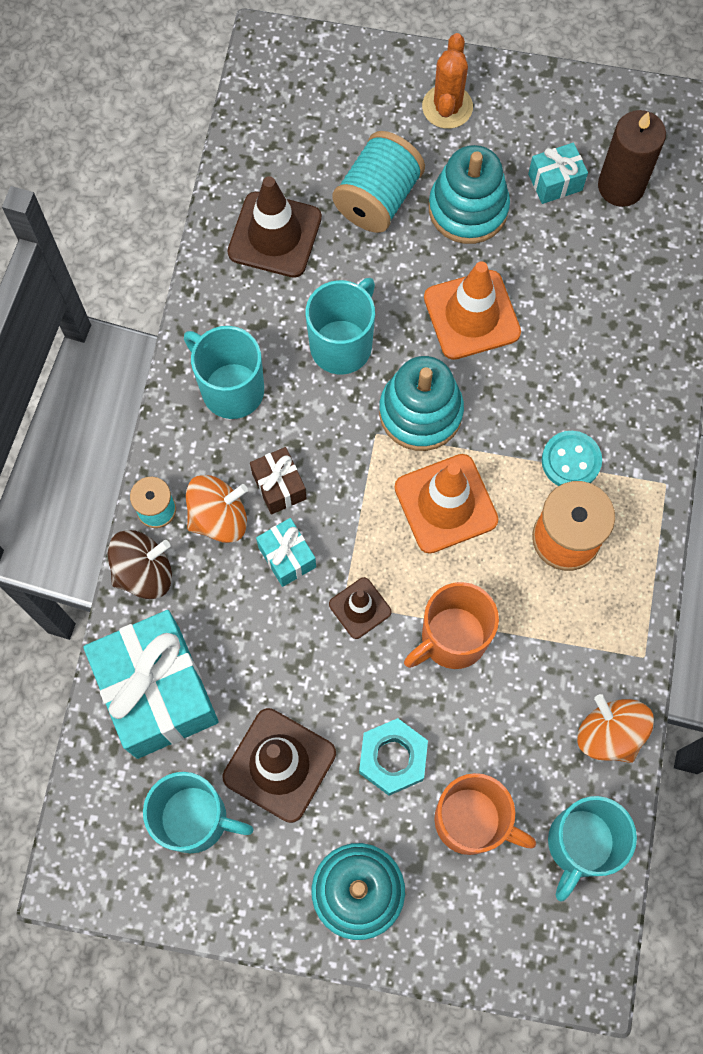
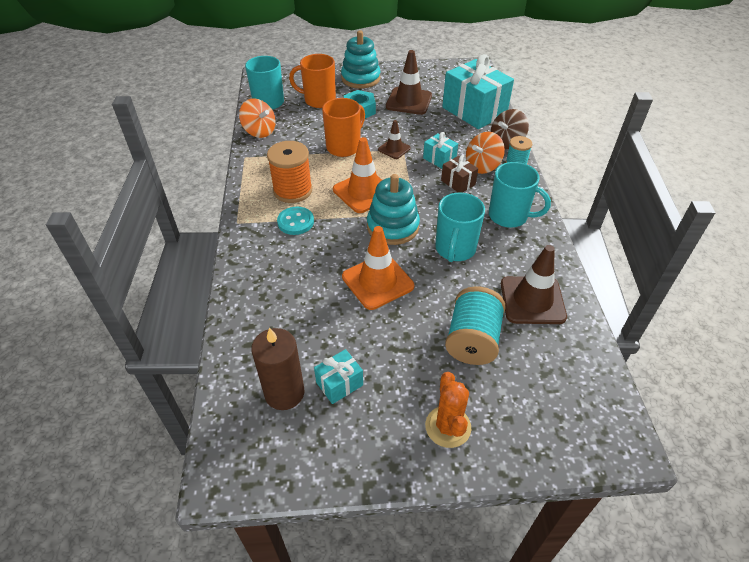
camera: 165 degrees right, 25 degrees down
turquoise mug [143,772,254,853] -> none
turquoise stacking toy [429,145,510,244] -> none

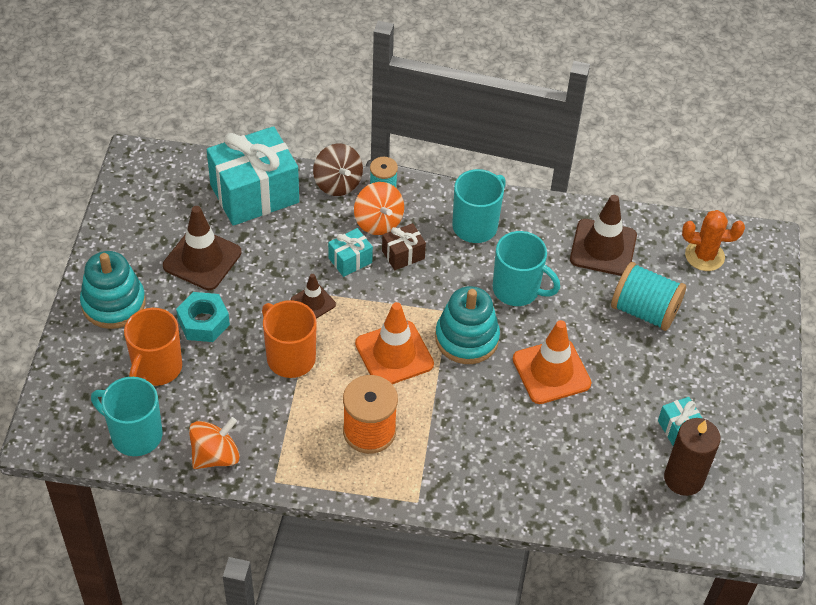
camera: 80 degrees left, 5 degrees up
turquoise button [277,207,314,235] -> none
orange cactus [425,372,471,448] -> orange cactus moved to [682,210,745,271]

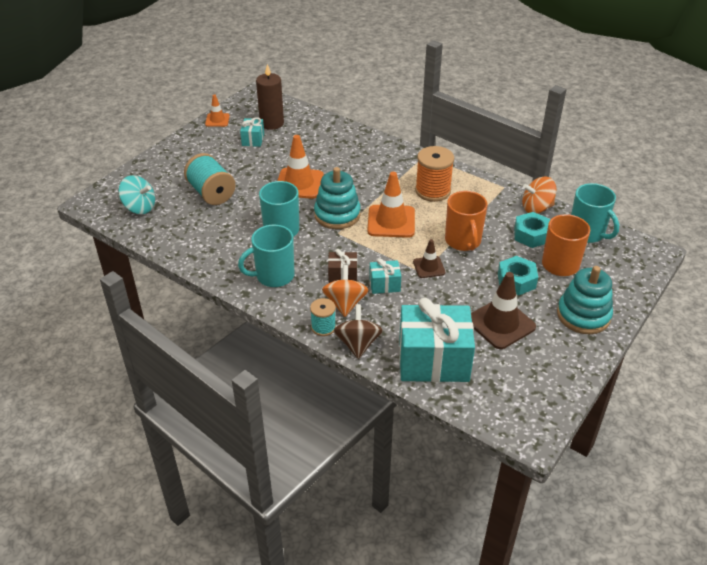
camera: 150 degrees left, 10 degrees down
brown traffic cone [570,195,637,276] -> none
orange cactus [682,210,745,271] -> turquoise spinning top [118,175,155,214]
none -> orange traffic cone [205,94,230,127]
none -> turquoise nut [514,212,551,248]

